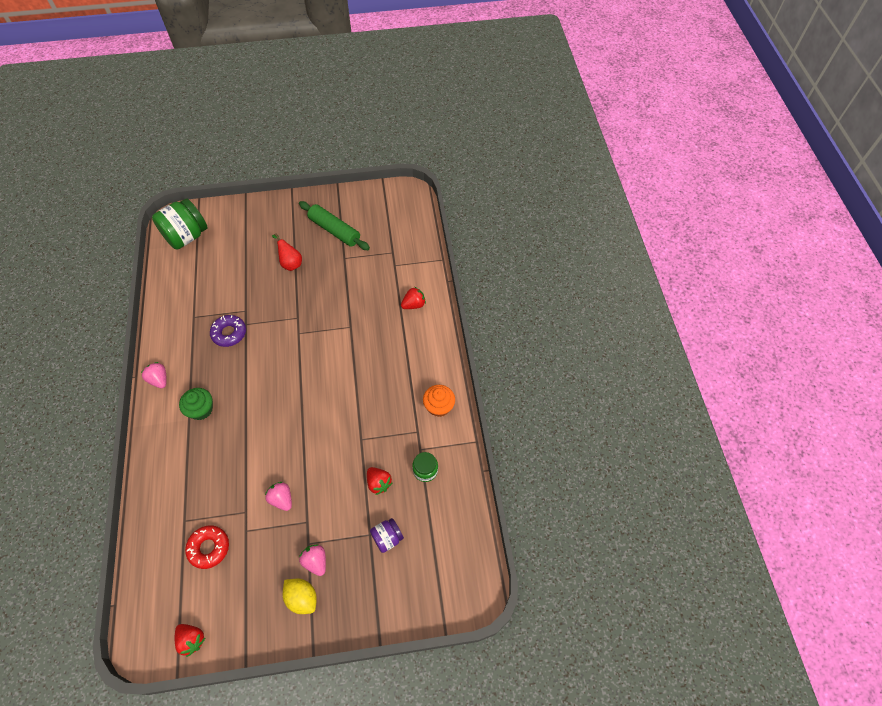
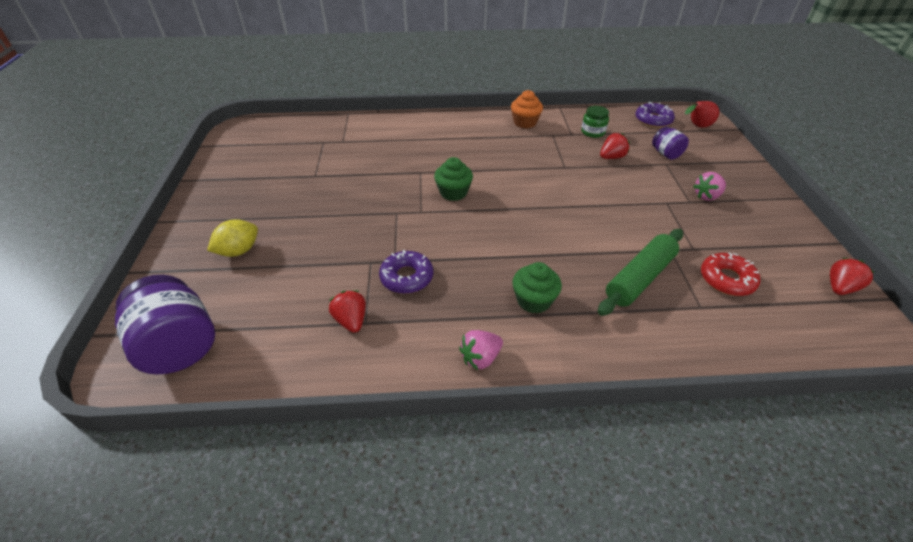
camera: 85 degrees left, 15 degrees down
green jar [152,198,208,250] -> purple jar [115,275,215,374]
pink strawberry [265,482,292,511] -> none
red pear [272,233,302,271] -> red pear moved to [685,101,719,128]
yellow lemon [283,579,317,614] -> yellow lemon moved to [207,219,258,257]
green rolling pin [299,201,370,250] -> green rolling pin moved to [598,229,683,316]
red strawberry [401,287,426,309] -> red strawberry moved to [329,290,366,333]
none -> green cupcake [434,157,473,201]
none -> purple donut [636,102,675,128]

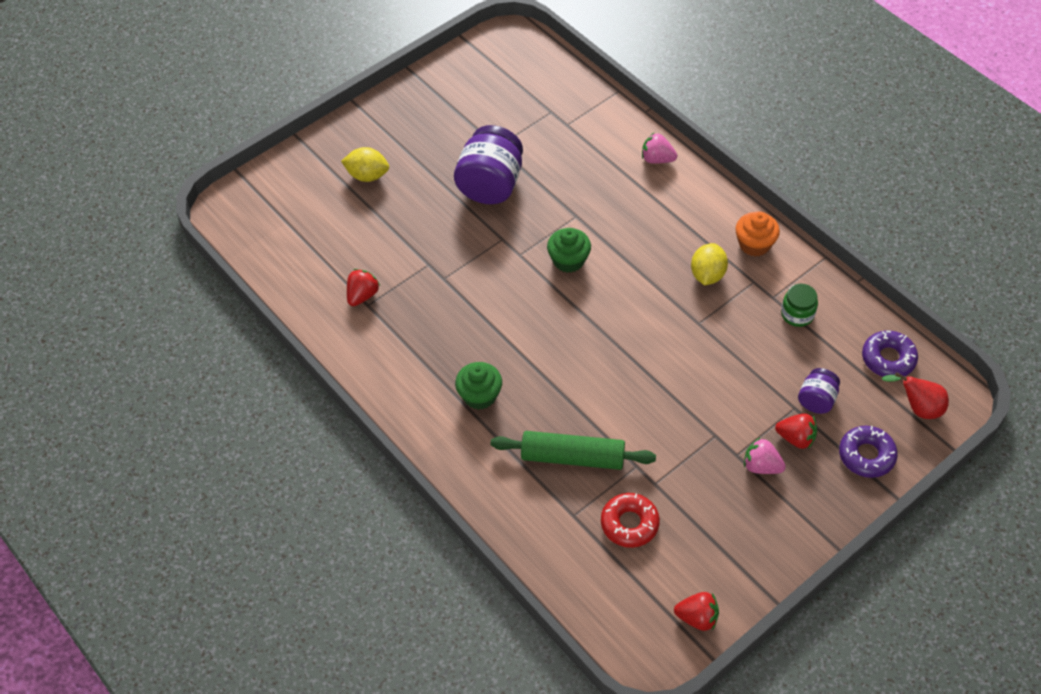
camera: 55 degrees right, 10 degrees up
purple jar [115,275,215,374] -> purple jar moved to [454,125,523,204]
purple donut [379,250,433,294] -> purple donut moved to [839,426,898,478]
pink strawberry [459,330,503,370] -> pink strawberry moved to [642,133,677,164]
red strawberry [600,133,630,159] -> red strawberry moved to [775,413,817,449]
none -> yellow lemon [691,243,728,285]

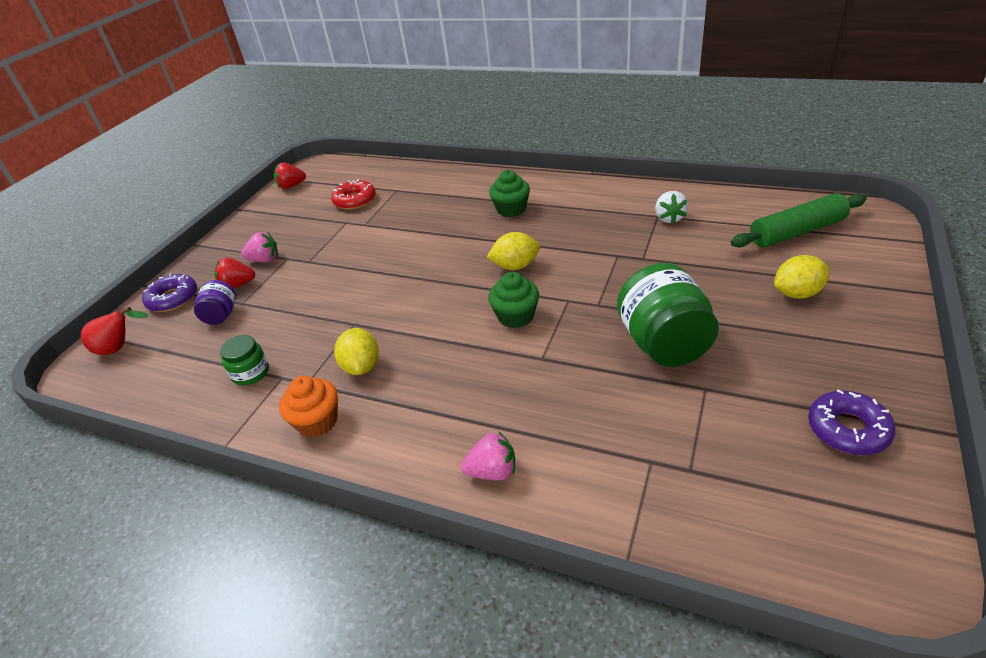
camera: 155 degrees right, 15 degrees down
red strawberry [347,269,380,306] -> white strawberry [655,191,688,224]
purple jar [454,125,523,204] -> green jar [617,263,719,367]
green rolling pin [491,431,656,470] -> green rolling pin moved to [730,193,867,248]
purple donut [862,330,918,377] -> purple donut moved to [808,389,896,455]
none -> yellow lemon [487,232,540,270]

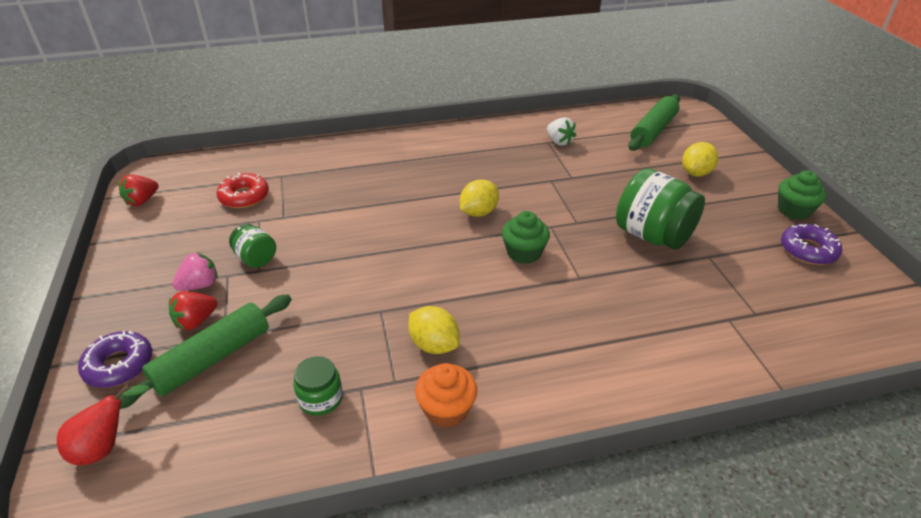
camera: 40 degrees left, 0 degrees up
purple jar [194,280,237,325] -> green rolling pin [115,294,292,409]
pink strawberry [461,431,515,480] -> none
green cupcake [489,170,530,217] -> green cupcake moved to [778,170,826,220]
none -> green jar [229,224,276,268]

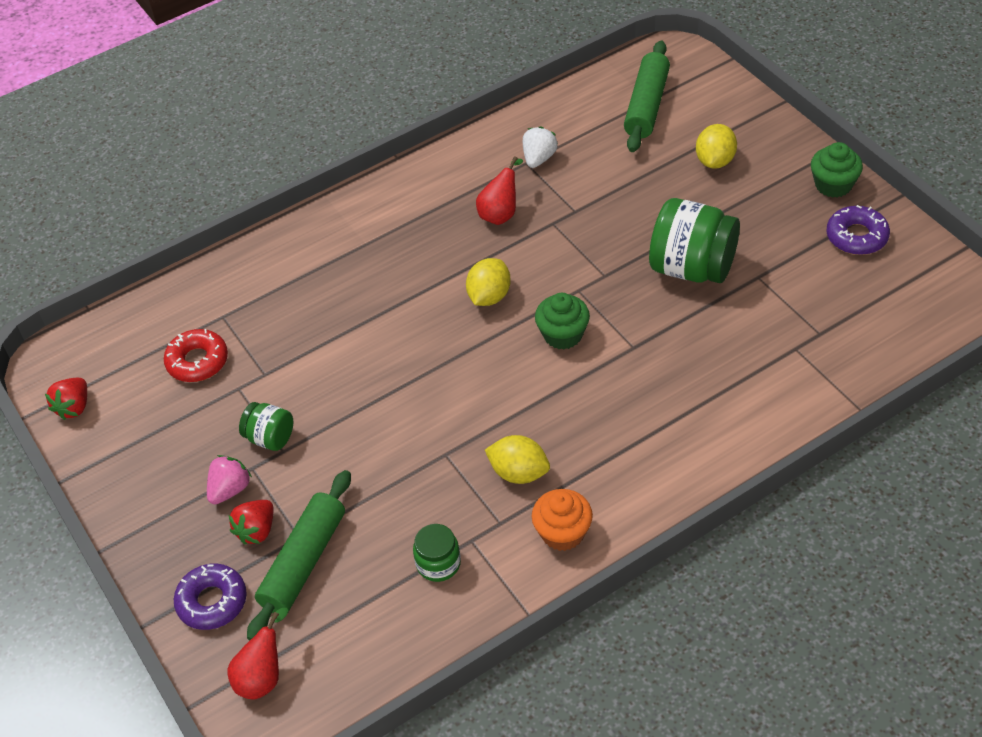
camera: 15 degrees left, 10 degrees up
white strawberry [547,117,576,146] -> white strawberry turned 105 degrees counterclockwise [523,126,558,168]
none -> red pear [476,156,523,225]

